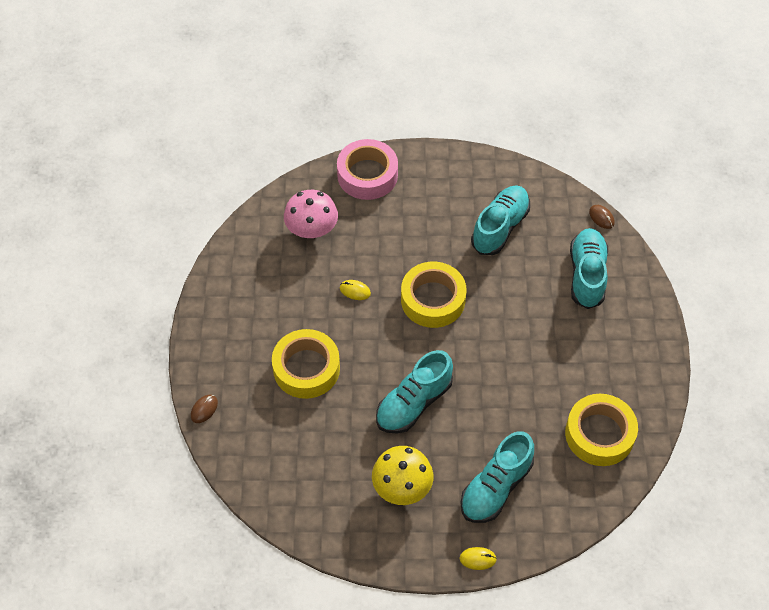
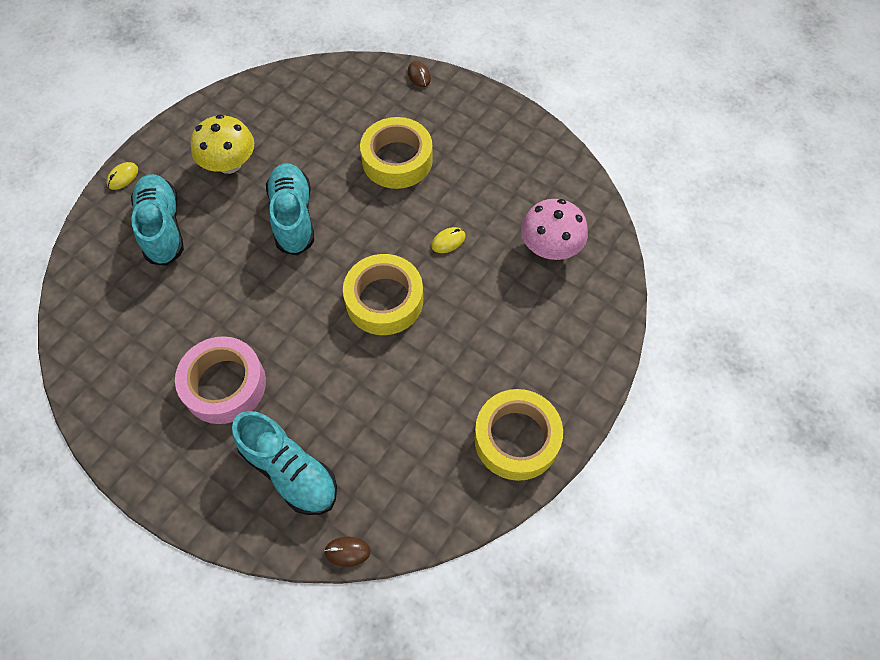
camera: 125 degrees right, 5 degrees up
pink tape [337,139,398,200] -> pink tape moved to [175,336,266,424]
turquoise shoe [471,185,530,255] -> none
yellow tape [565,394,638,466] -> yellow tape moved to [474,389,563,481]

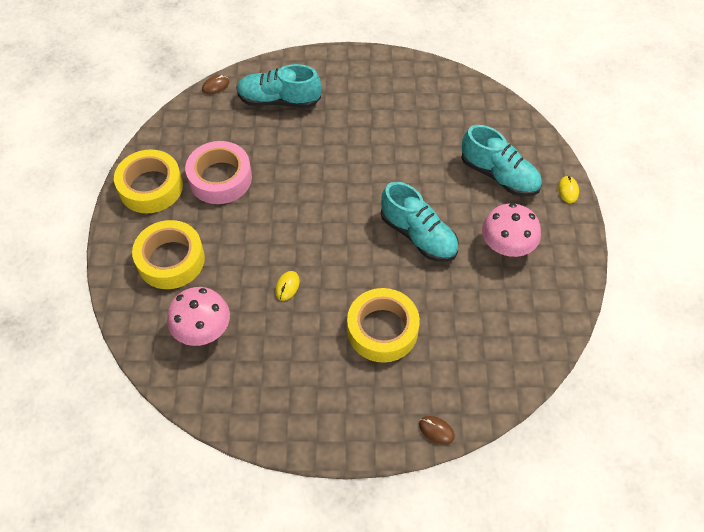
camera: 145 degrees right, 5 degrees down
pink tape [175,336,266,424] -> pink tape moved to [185,141,252,204]
yellow mushroom [191,114,254,174] -> pink mushroom [482,203,541,257]
yellow tape [343,254,423,335] -> yellow tape moved to [132,220,205,289]

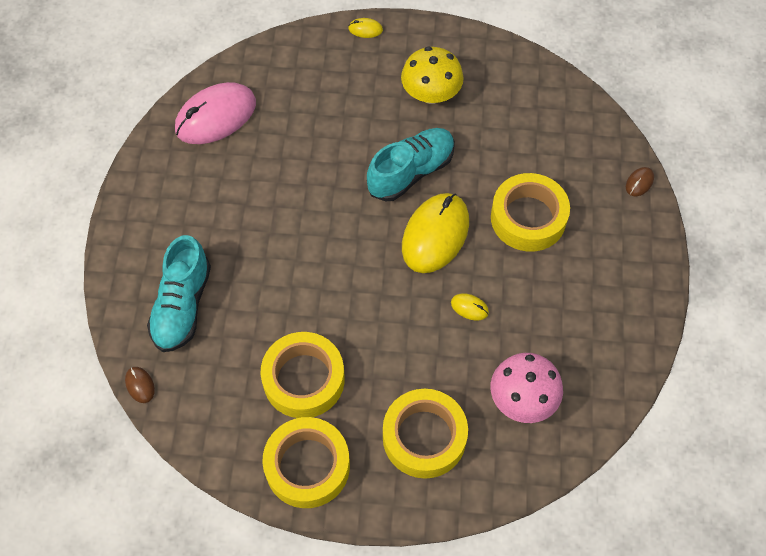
camera: 85 degrees left, 5 degrees up
pink tape [185,141,252,204] -> yellow tape [261,332,345,418]
turquoise shoe [461,125,542,197] -> none
pink mushroom [482,203,541,257] -> yellow mushroom [401,46,464,104]
none -> pink mouse [175,82,256,144]
none -> yellow mouse [402,193,469,273]

